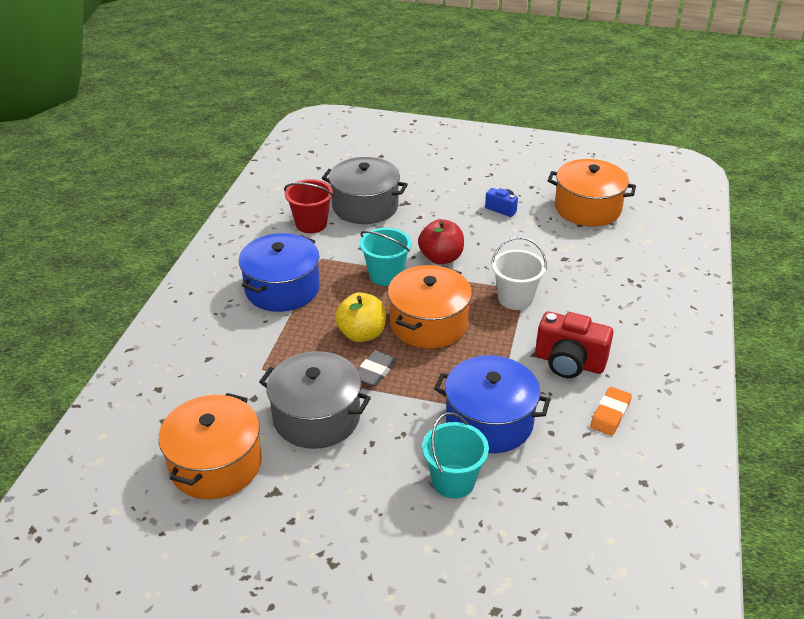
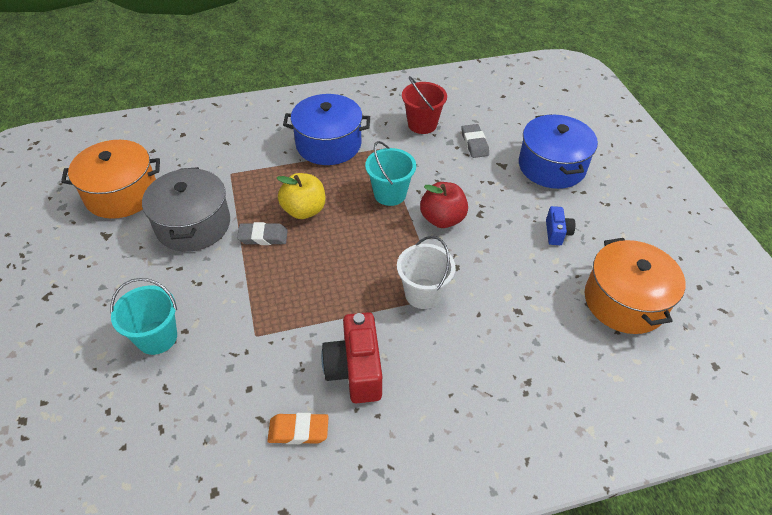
camera: 60 degrees right, 10 degrees up
grey pot [322,157,408,224] -> grey eraser [461,124,489,158]
orange pot [388,265,472,349] -> none
blue pot [434,355,551,453] -> blue pot moved to [519,114,598,189]

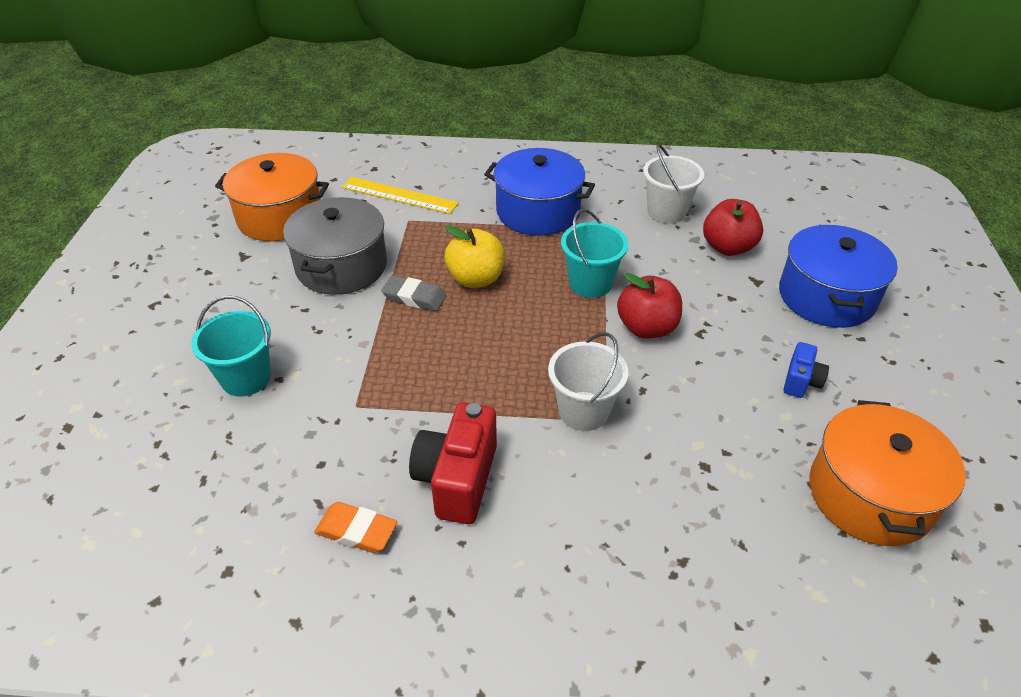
camera: 20 degrees right, 5 degrees down
red bucket [402,76,447,134] -> white bucket [643,144,704,224]
grey eraser [461,124,489,158] -> red apple [703,199,763,256]
none -> yellow ruler [342,177,459,214]

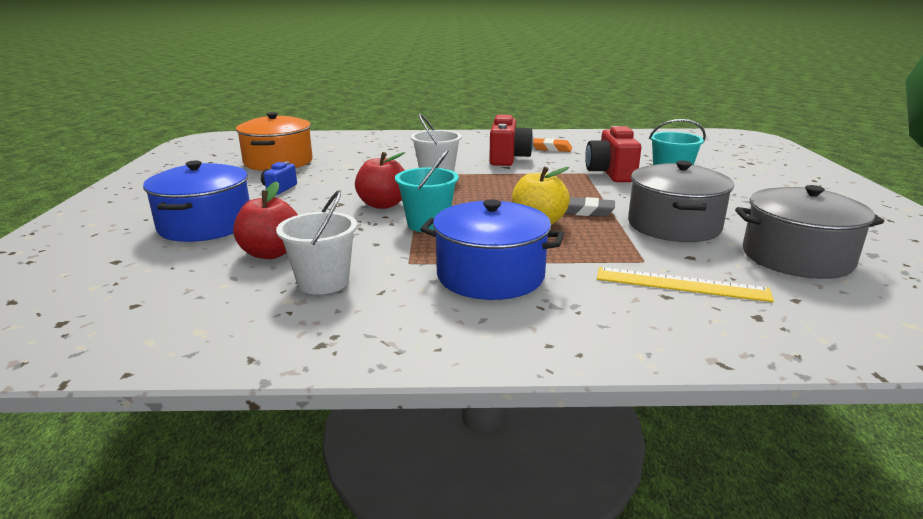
camera: 175 degrees right, 20 degrees down
orange pot [215,153,329,241] -> grey pot [735,185,884,279]
none -> red camera [585,126,641,182]

